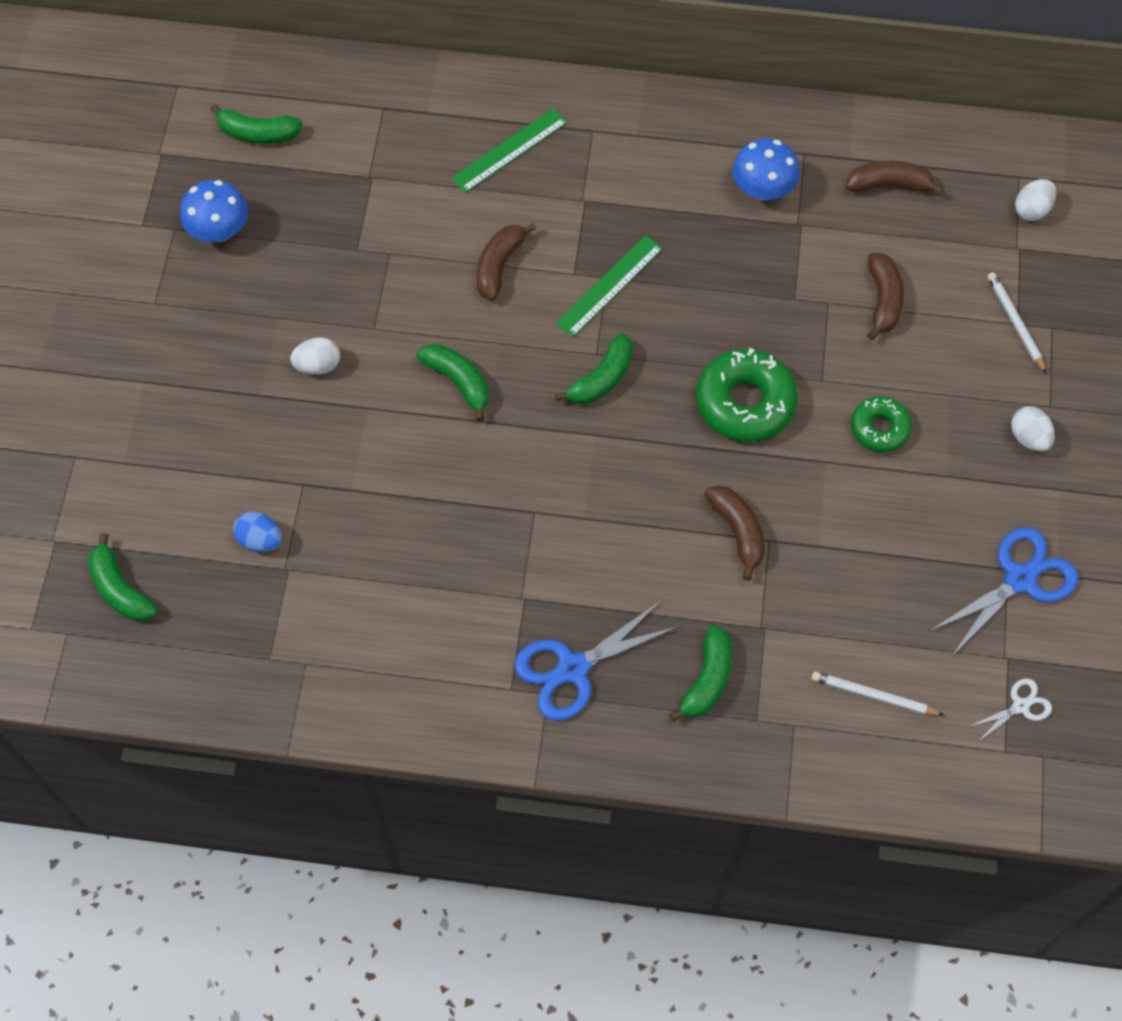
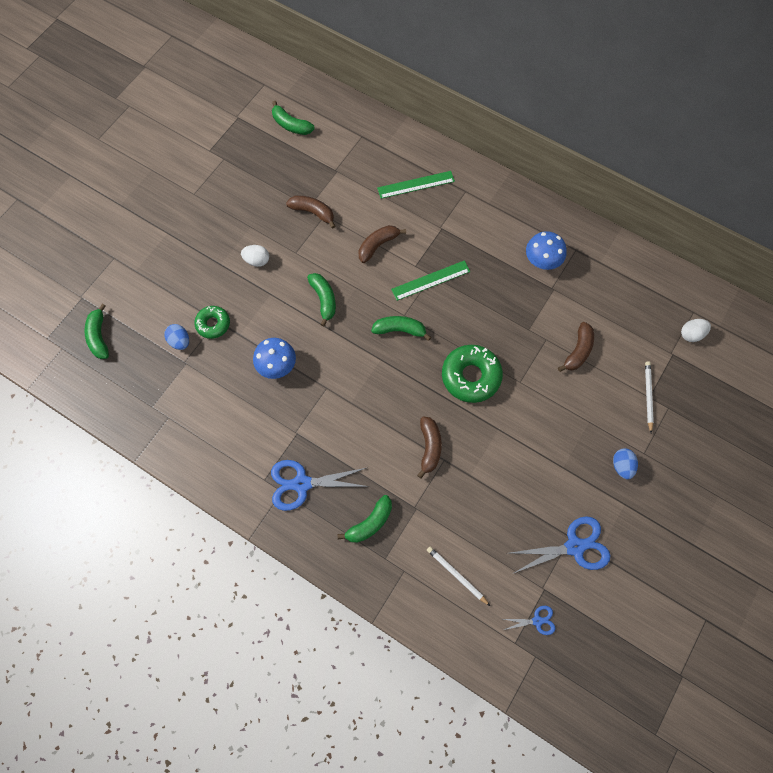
camera: 25 degrees right, 5 degrees up
blue mushroom [180,180,248,242] -> blue mushroom moved to [253,338,296,379]
green banana [555,333,633,404] -> green banana turned 150 degrees counterclockwise [371,316,432,341]
brown banana [846,161,944,196] -> brown banana moved to [286,196,336,229]
green donut [851,396,912,452] -> green donut moved to [194,306,230,339]
white scissors [969,678,1052,742] -> blue scissors [504,606,556,635]
white egg [1011,406,1055,452] -> blue egg [613,448,638,479]

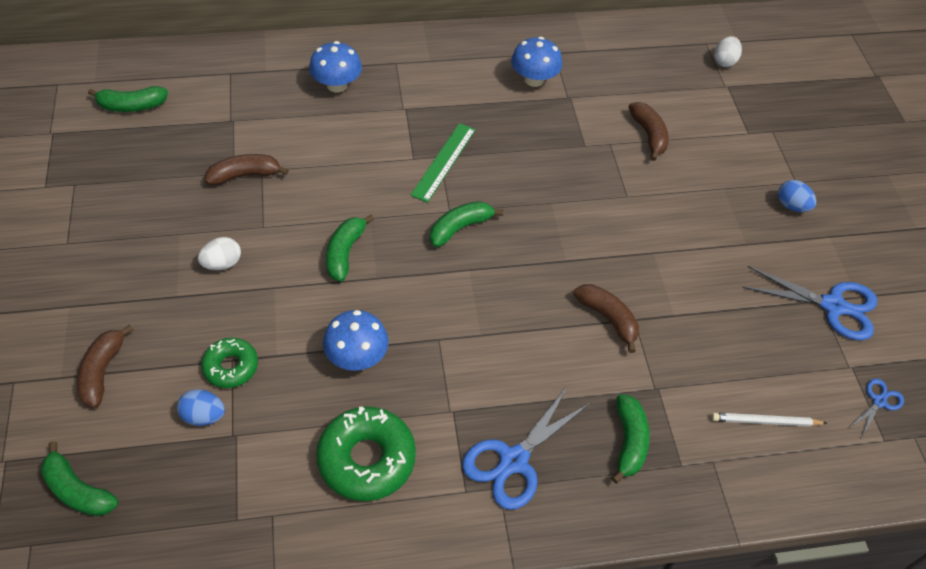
camera: 45 degrees left, 15 degrees down
green banana [307,273,336,326] -> green banana turned 105 degrees counterclockwise [326,214,374,282]
brown banana [359,225,406,263] -> brown banana moved to [77,324,134,408]
green ruler [377,171,455,199] -> blue mushroom [309,41,362,93]
green donut [442,345,503,403] -> green donut moved to [316,406,416,501]
blue scissors [510,516,611,573] -> blue scissors turned 75 degrees clockwise [742,266,877,340]
white pencil [645,361,654,433] -> none

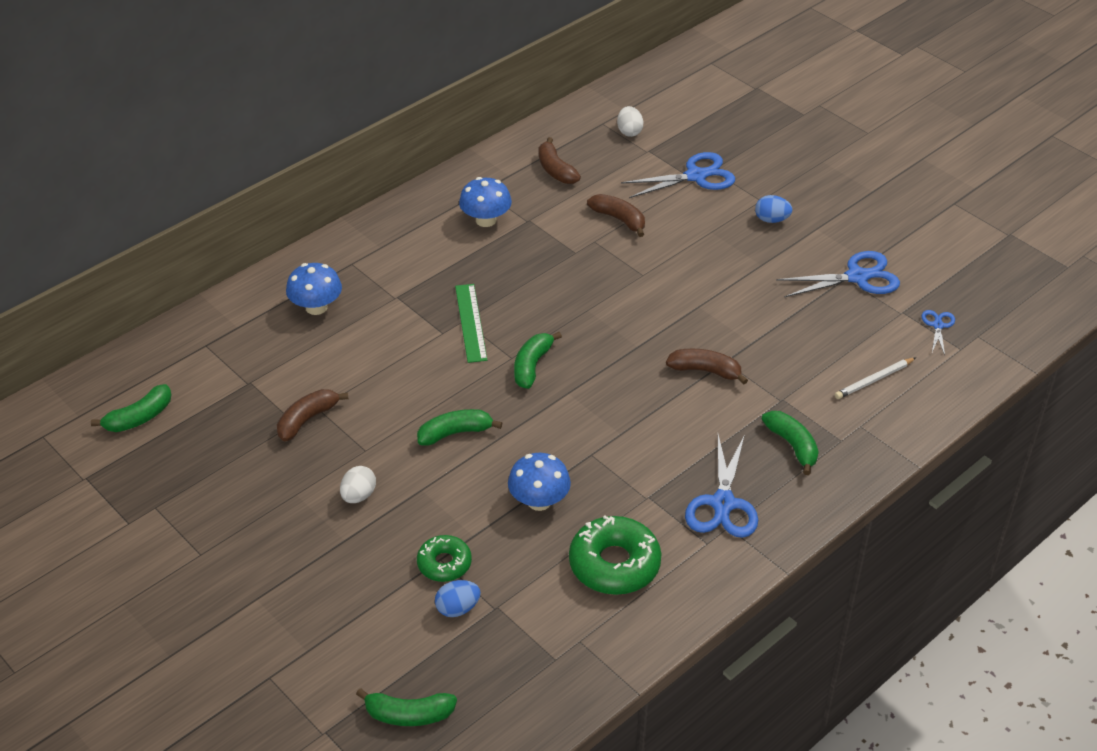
camera: 30 degrees left, 10 degrees down
brown banana [77,324,134,408] -> brown banana moved to [539,137,581,184]
green banana [326,214,374,282] -> green banana turned 90 degrees clockwise [417,409,502,446]
none -> blue scissors [621,152,735,198]

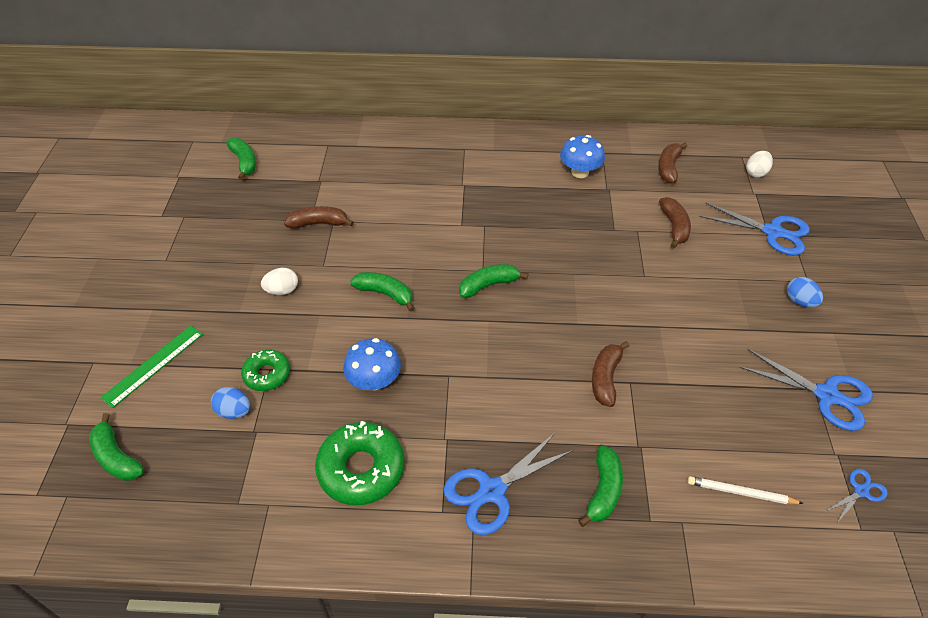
camera: 45 degrees right, 5 degrees up
green banana [91,384,172,432] -> green banana turned 120 degrees counterclockwise [226,138,256,180]
blue mushroom [286,263,342,315] -> none
green ruler [455,284,487,363] -> green ruler moved to [100,325,203,408]
brown banana [666,349,748,384] -> brown banana turned 135 degrees counterclockwise [592,341,630,407]

